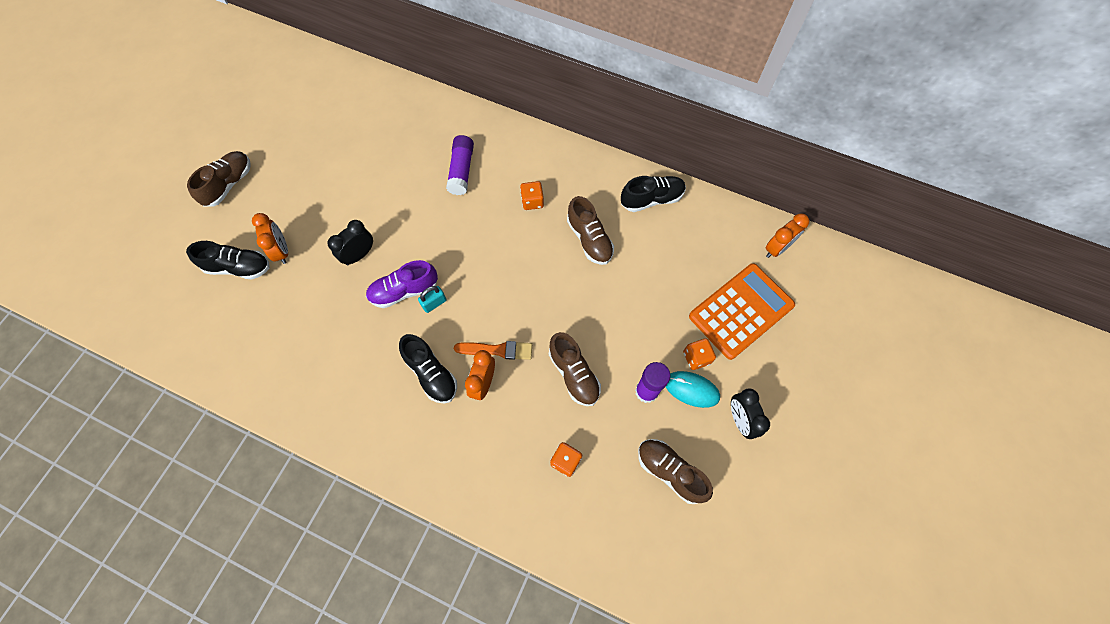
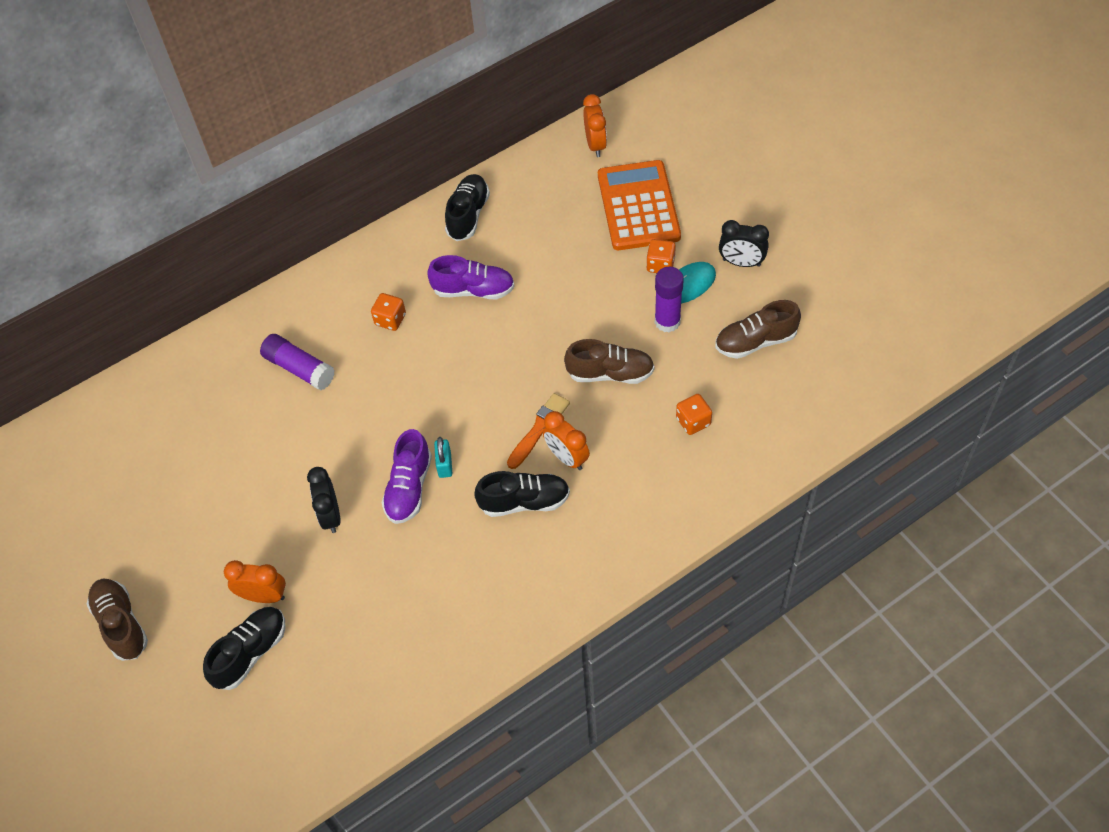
camera: 55 degrees left, 10 degrees down
brown shoe [567,196,614,265] -> purple shoe [427,255,514,299]

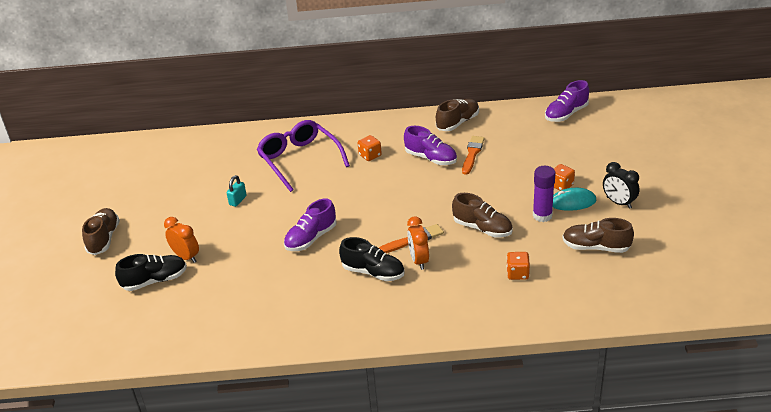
camera: 30 degrees right, 20 degrees down
purple glue stick [260,334,335,390] -> purple glasses [256,120,350,192]
black clock [307,467,341,533] -> none
turquoise padlock [434,437,453,478] -> turquoise padlock moved to [227,175,247,207]
black shoe [445,174,490,241] -> brown shoe [436,99,479,131]
orange clock [583,94,607,157] -> purple shoe [545,80,589,122]
orange calculator [598,160,681,250] -> none
none -> orange brush [462,136,485,175]

